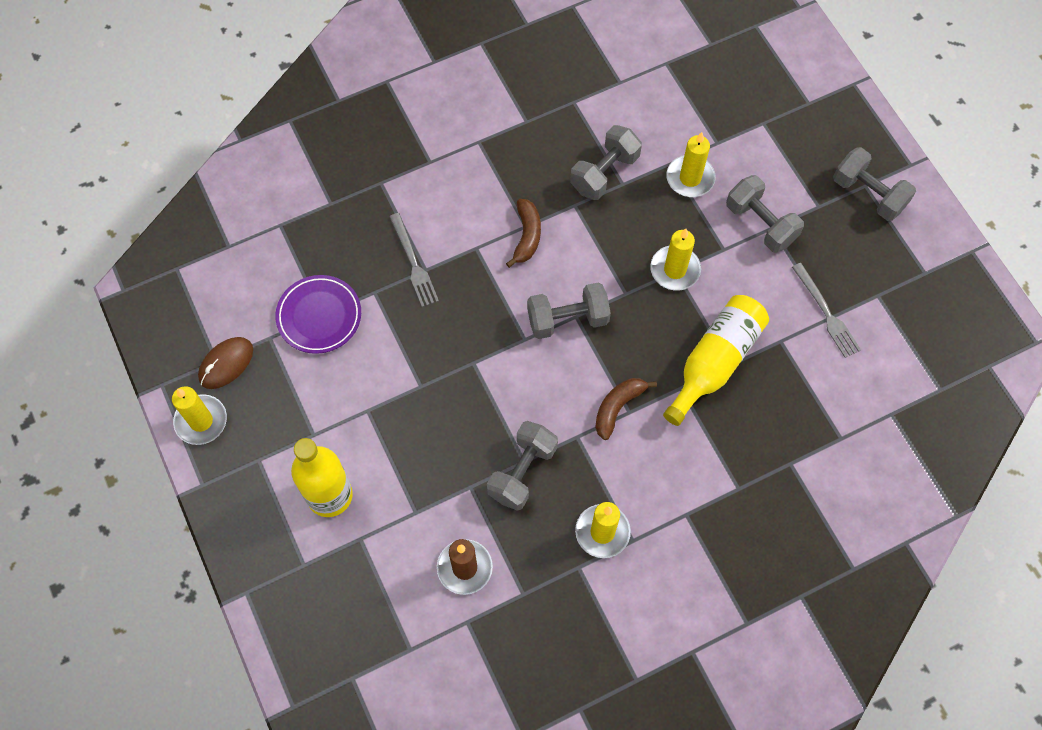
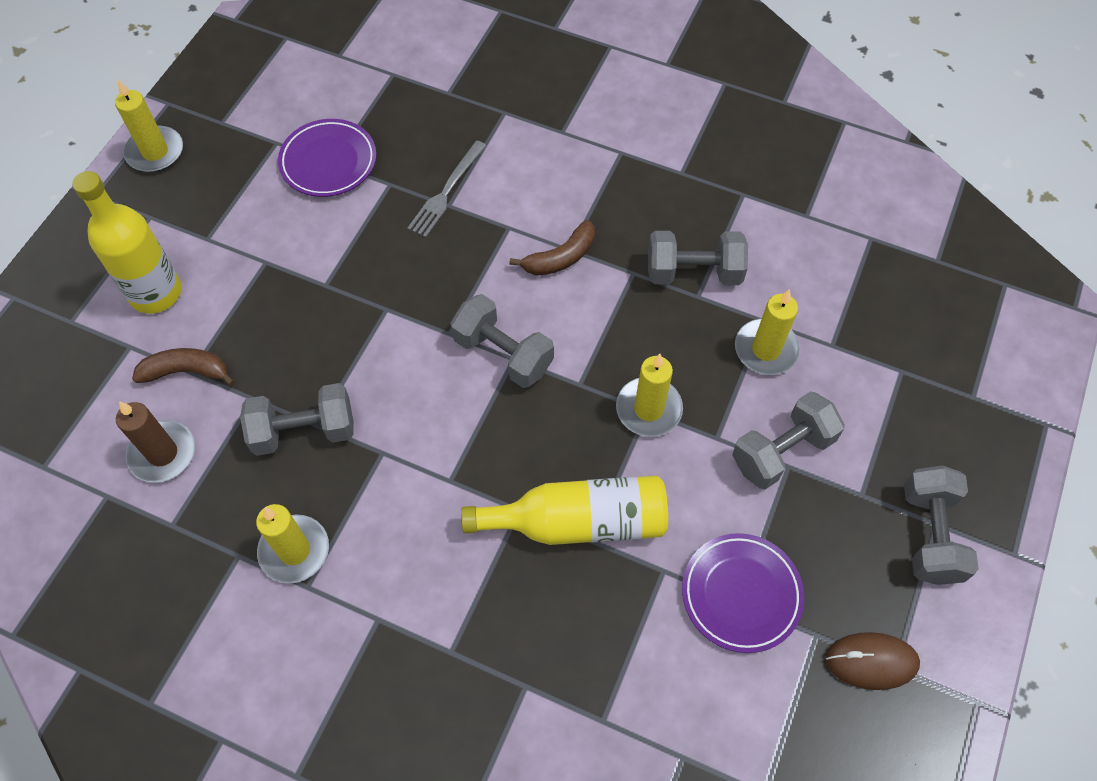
camera: 50 degrees right, 5 degrees down
brown mouse [198,337,253,389] -> brown mouse moved to [825,632,920,690]
brown banana [595,378,657,440] -> brown banana moved to [132,348,235,386]
grey dumbbell [726,175,804,253] -> grey dumbbell turned 45 degrees clockwise [732,391,845,490]
grey fork [792,263,861,358] -> purple plate [682,533,804,653]

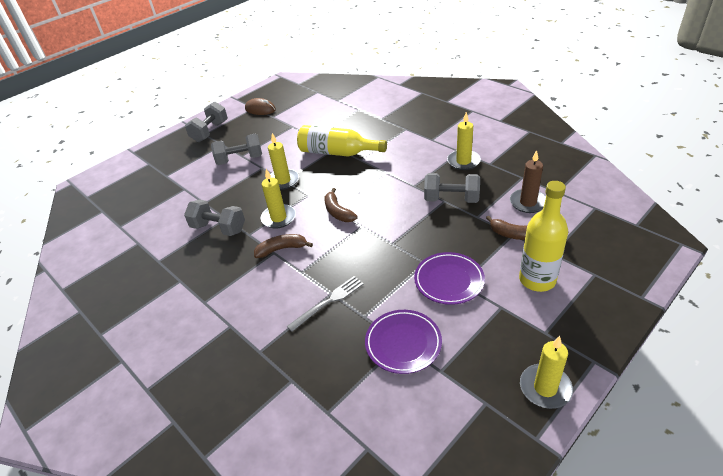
camera: 155 degrees left, 20 degrees down
grey dumbbell [451,294,554,388] -> brown banana [324,188,358,222]
purple plate [682,533,804,653] -> purple plate moved to [414,252,485,305]
yellow candle [735,289,800,375] -> yellow candle moved to [261,169,296,229]

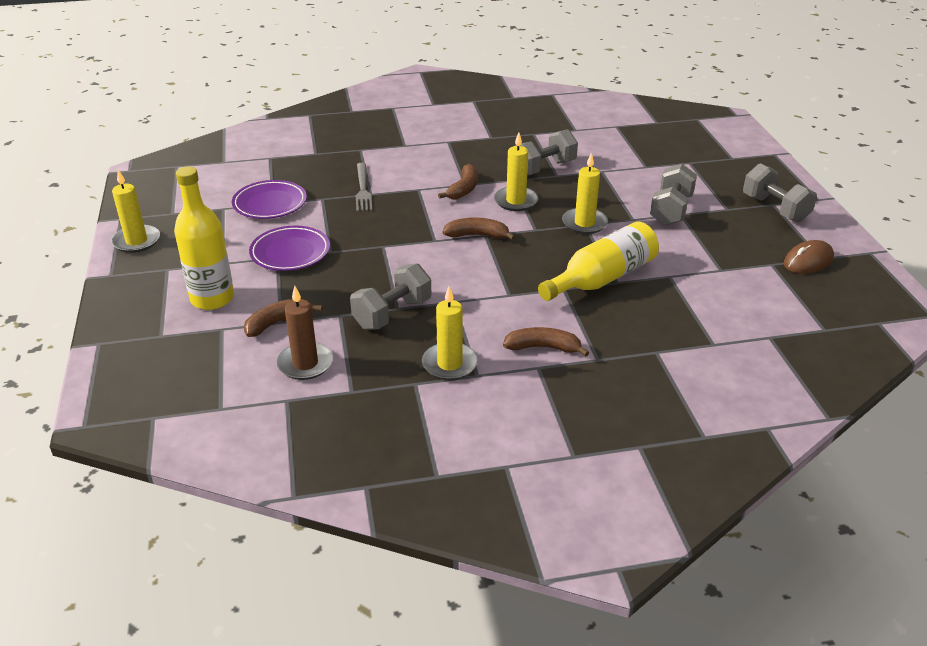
camera: 120 degrees right, 5 degrees down
none -> brown banana [503,327,589,357]

